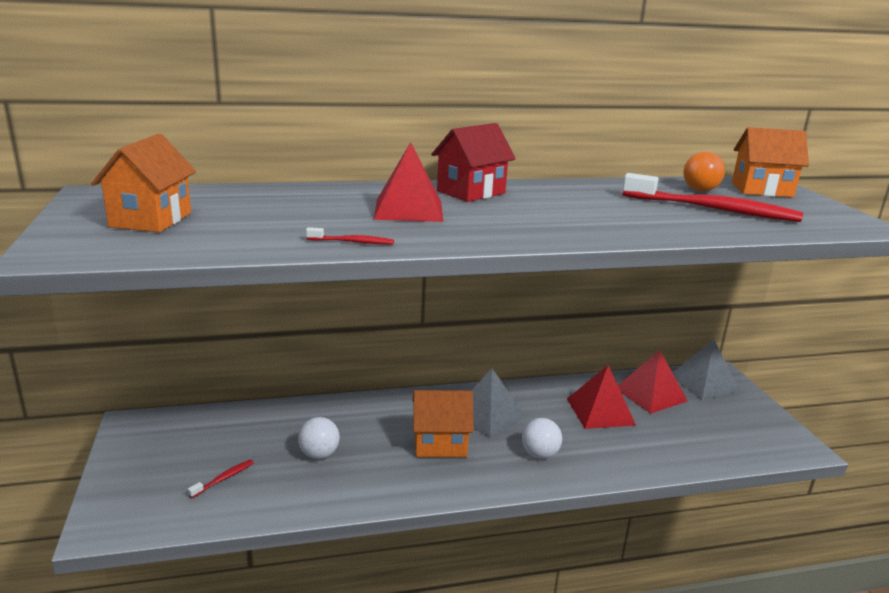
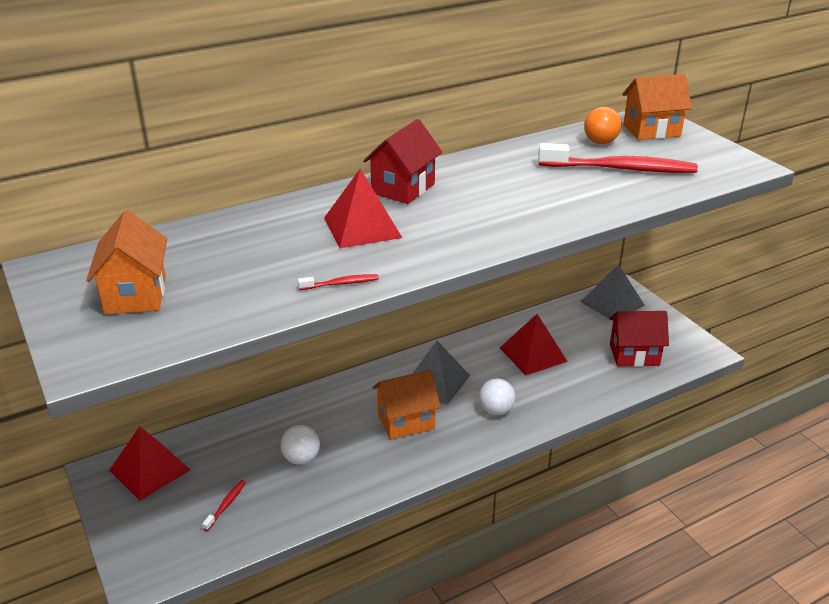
camera: 15 degrees left, 10 degrees up
red pyramid [618,350,688,414] -> red pyramid moved to [109,426,190,501]
none -> red house [609,311,669,367]

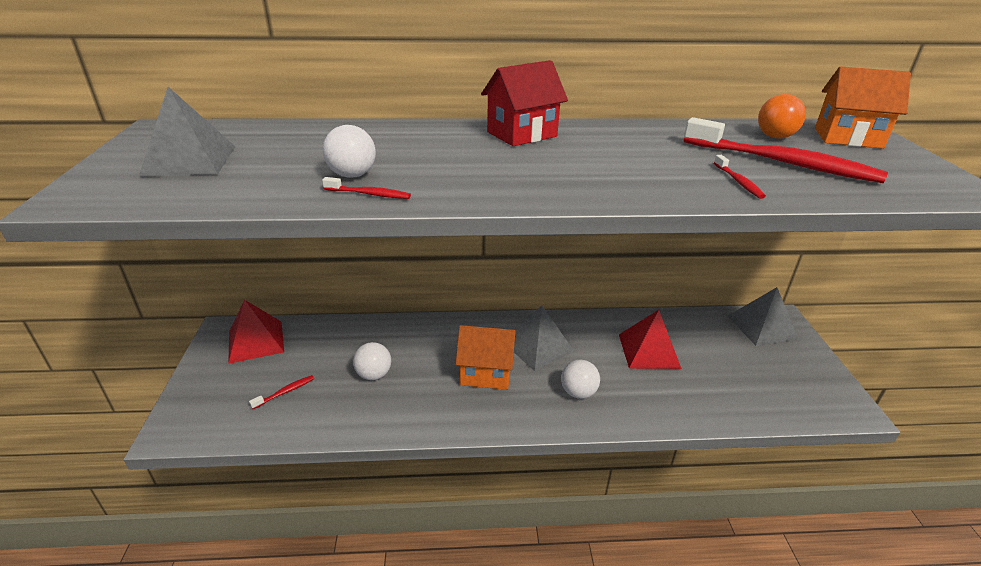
camera: 25 degrees right, 0 degrees up
orange house [86,210,167,315] -> grey pyramid [139,87,236,177]
red pyramid [324,169,402,248] -> none
red house [609,311,669,367] -> none
none -> white ball [323,125,376,178]
none -> red toothbrush [714,155,766,199]

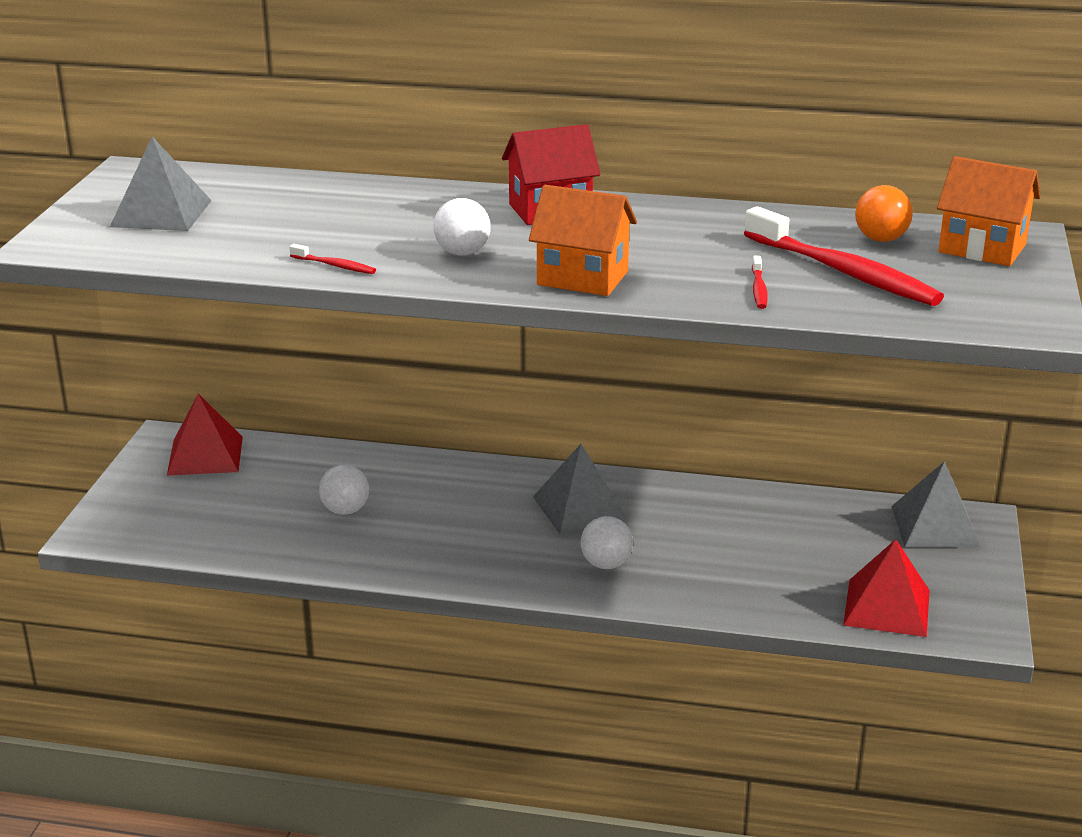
camera: 15 degrees right, 5 degrees down
red toothbrush [249,375,314,409] -> none
white ball [323,125,376,178] -> white ball moved to [433,198,490,255]
orange house [456,325,516,390] -> orange house moved to [529,185,637,296]
red pyramid [619,310,682,369] -> red pyramid moved to [843,539,930,637]

